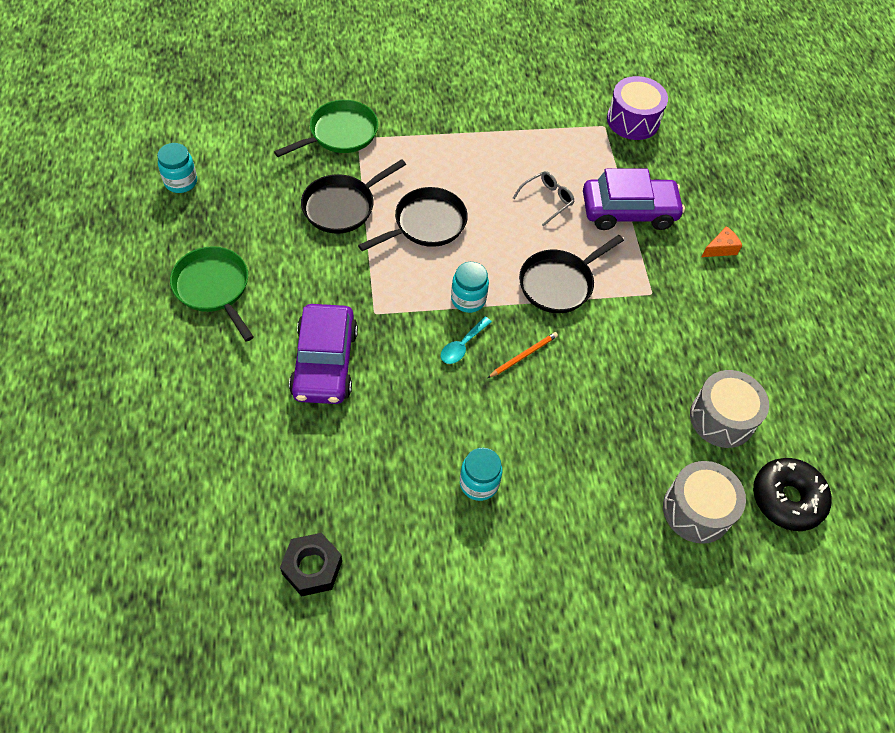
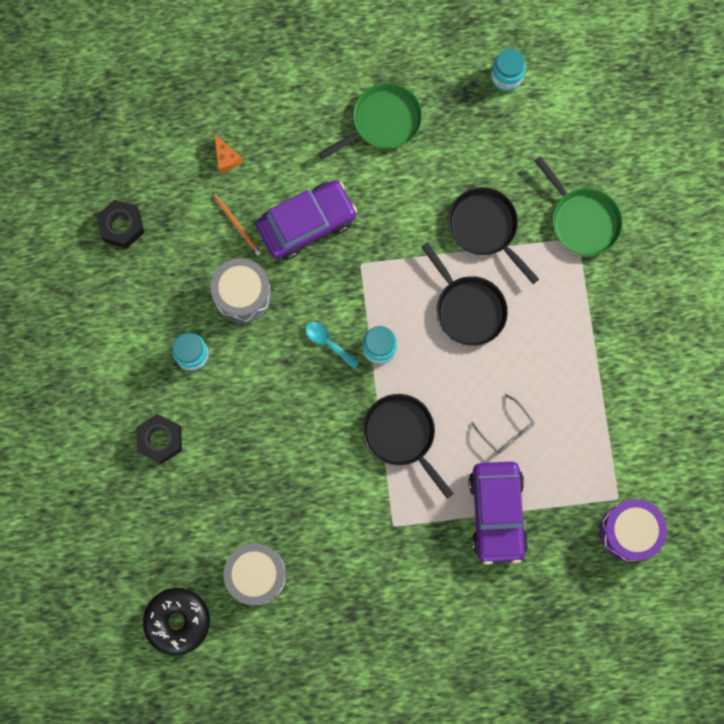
camera: 95 degrees right, 20 degrees up
purple car [289,304,358,404] -> purple car turned 150 degrees clockwise [256,181,357,260]
orange pencil [488,332,558,378] -> orange pencil moved to [212,192,261,255]
grey drum [663,461,746,544] -> grey drum moved to [210,258,272,323]
orange cheese [702,226,742,257] -> orange cheese moved to [214,134,243,173]
none -> black nut [136,414,182,464]

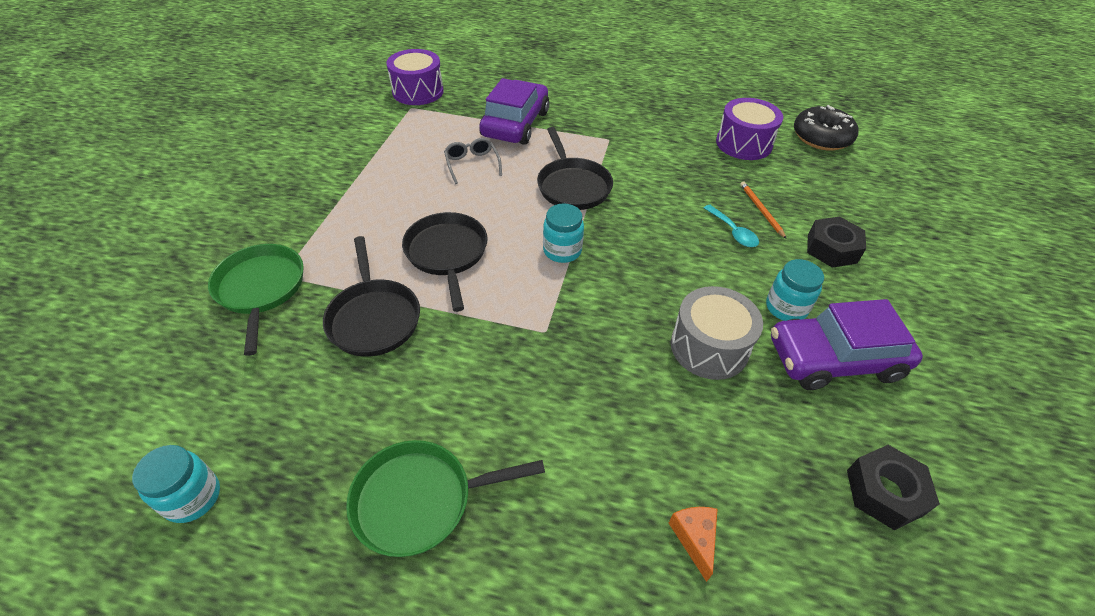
camera: 160 degrees left, 30 degrees down
orange pencil [212,192,261,255] -> orange pencil moved to [740,182,786,239]
grey drum [223,543,287,605] -> purple drum [716,98,783,160]
purple car [256,181,357,260] -> purple car moved to [771,299,923,390]
turquoise spoon [305,322,360,369] -> turquoise spoon moved to [704,205,759,247]

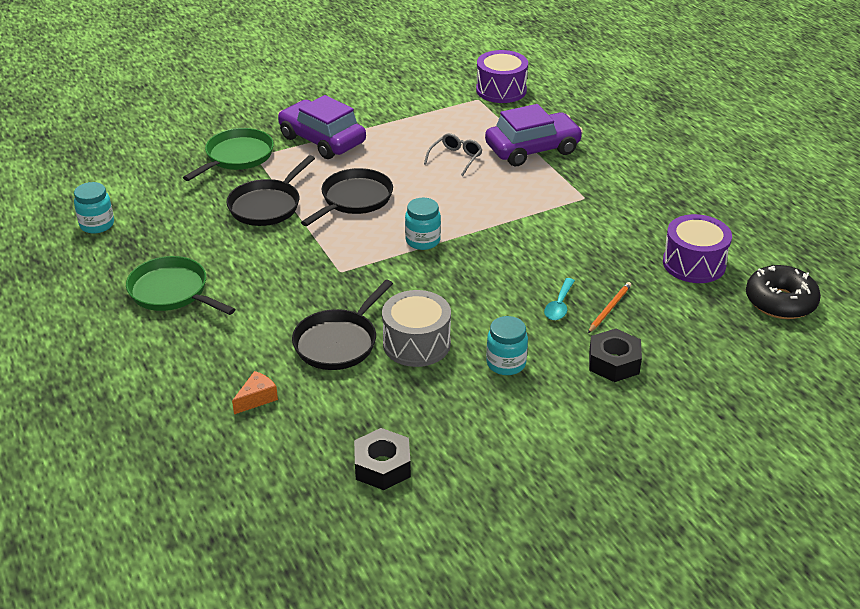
camera: 50 degrees right, 10 degrees down
black pan [537,127,613,210] -> black pan moved to [292,280,393,370]
purple car [771,299,923,390] -> purple car moved to [278,95,366,159]

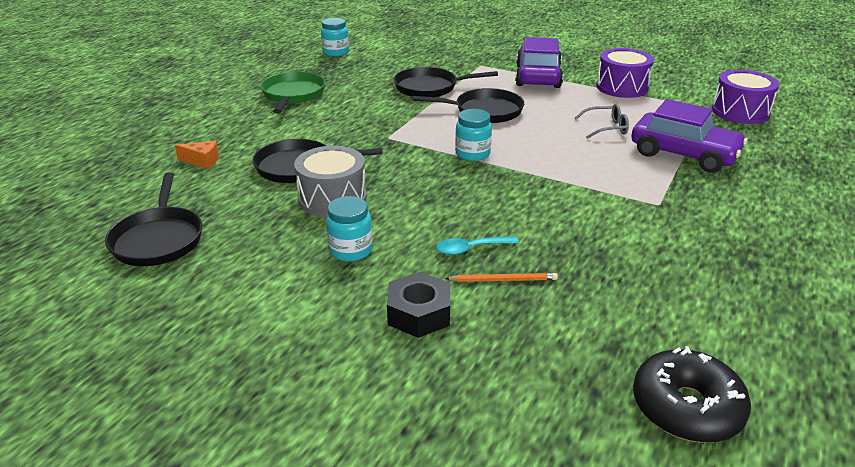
camera: 55 degrees right, 5 degrees down
green pan [183,128,274,181] -> none
black nut [354,428,411,490] -> black pan [105,173,202,266]
purple drum [663,214,732,283] -> purple drum moved to [596,48,654,98]

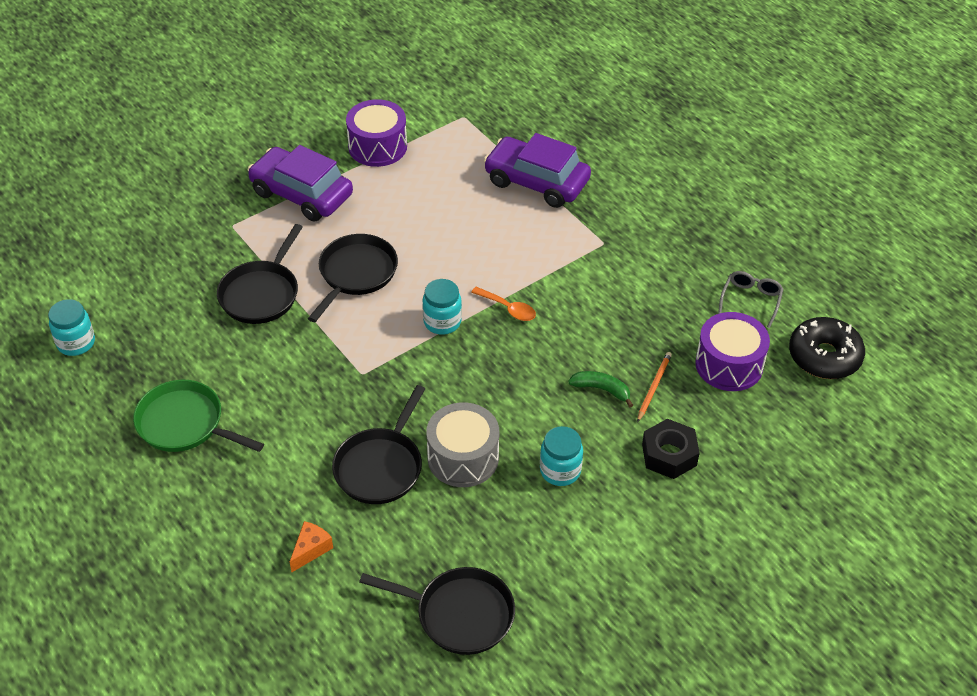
camera: 65 degrees left, 15 degrees up
turquoise spoon [436,236,519,255] -> green banana [568,371,633,407]
grey glasses [575,104,629,139] -> grey glasses moved to [718,271,783,328]
purple car [631,99,747,173] -> purple car turned 120 degrees counterclockwise [484,133,591,208]
purple drum [712,70,779,124] -> purple drum moved to [695,312,770,391]
none -> orange spoon [471,287,536,321]

